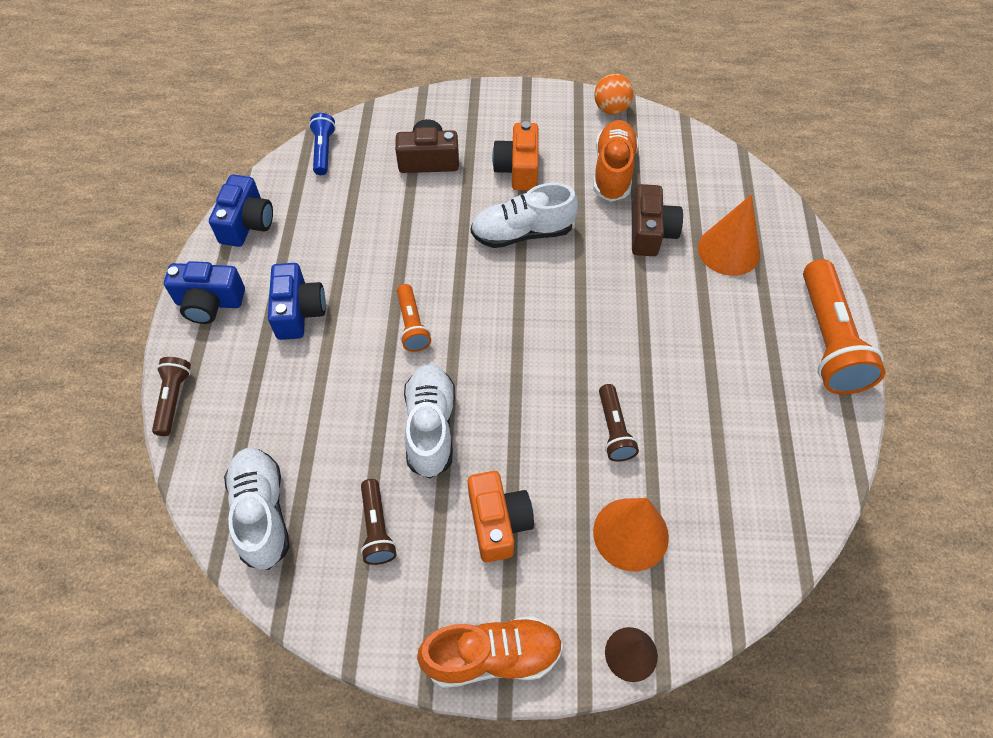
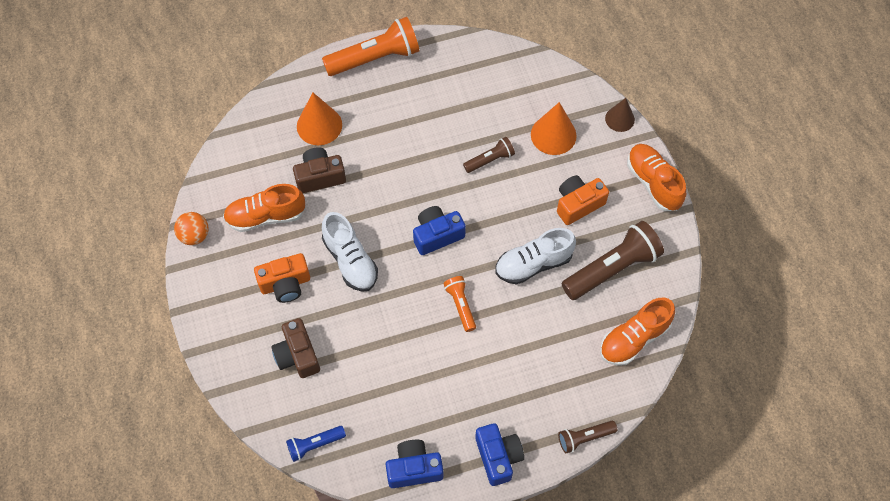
camera: 110 degrees left, 5 degrees up
white shoe [224,448,289,570] -> orange shoe [600,297,675,366]
blue camera [268,263,326,340] -> blue camera moved to [413,206,466,255]
brown flashlight [361,479,397,565] -> brown flashlight [562,221,664,300], size x1.92
orange flashlight [397,284,431,352] -> orange flashlight turned 75 degrees counterclockwise [443,276,476,332]

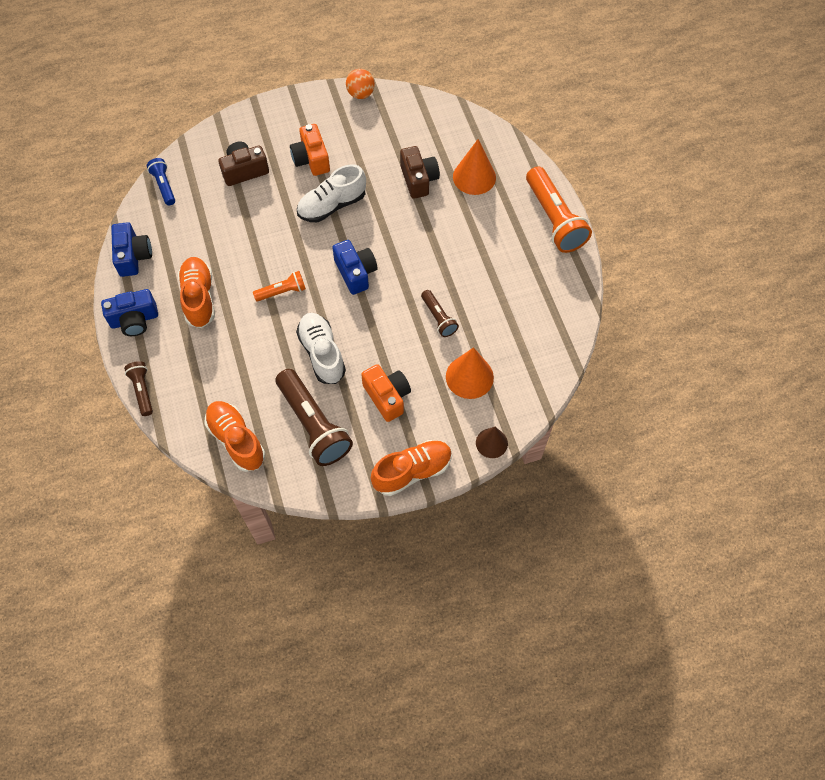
camera: 90 degrees right, 0 degrees up
orange shoe [223,184,305,232] -> orange shoe moved to [178,257,215,328]

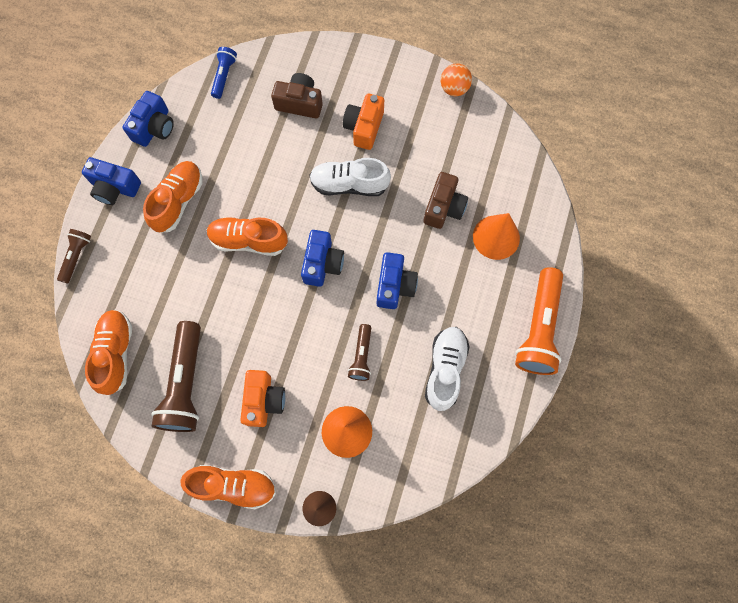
camera: 35 degrees right, 10 degrees up
orange flashlight [253,271,306,302] -> orange shoe [207,217,288,256]
white shoe [296,313,346,384] -> white shoe moved to [425,327,470,411]
none -> blue camera [377,252,418,309]

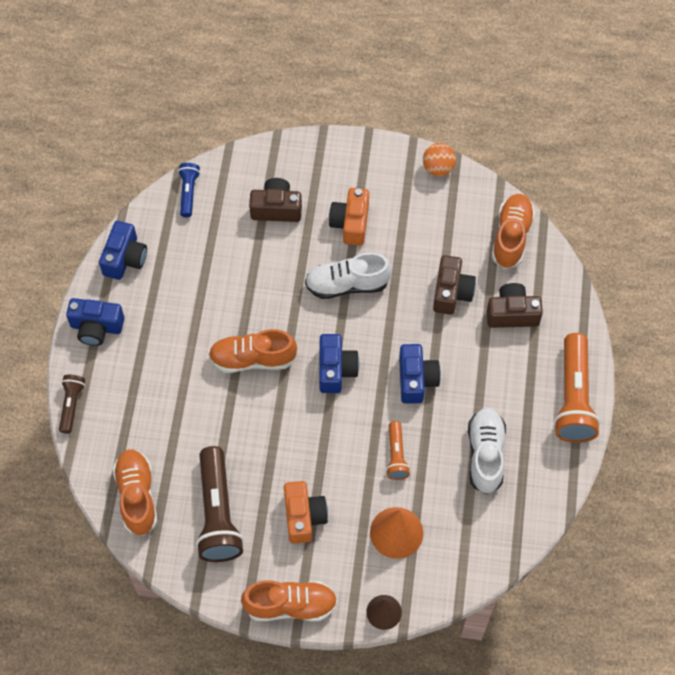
camera: 10 degrees left, 10 degrees down
orange shoe [143,161,203,233] -> orange shoe moved to [492,194,535,269]
brown flashlight [348,324,371,381] -> orange flashlight [386,421,410,480]
orange cone [473,213,520,260] -> brown camera [486,283,543,328]

